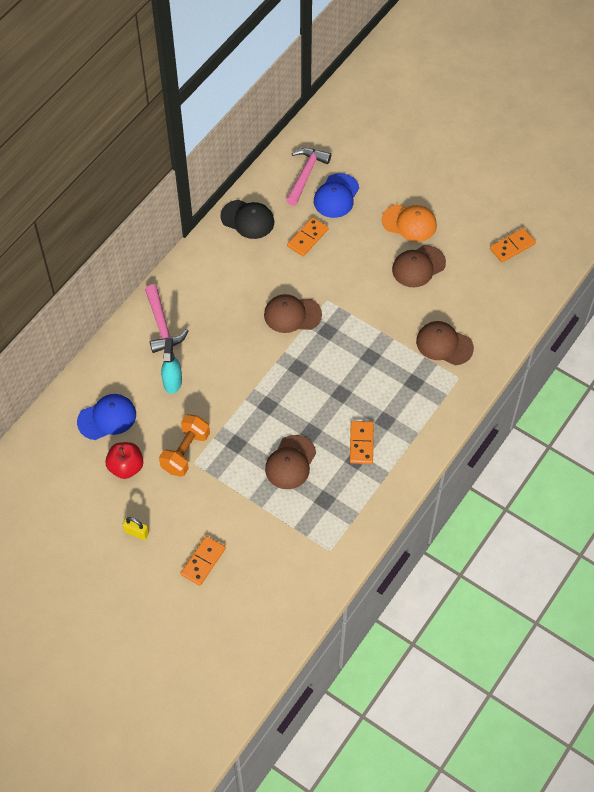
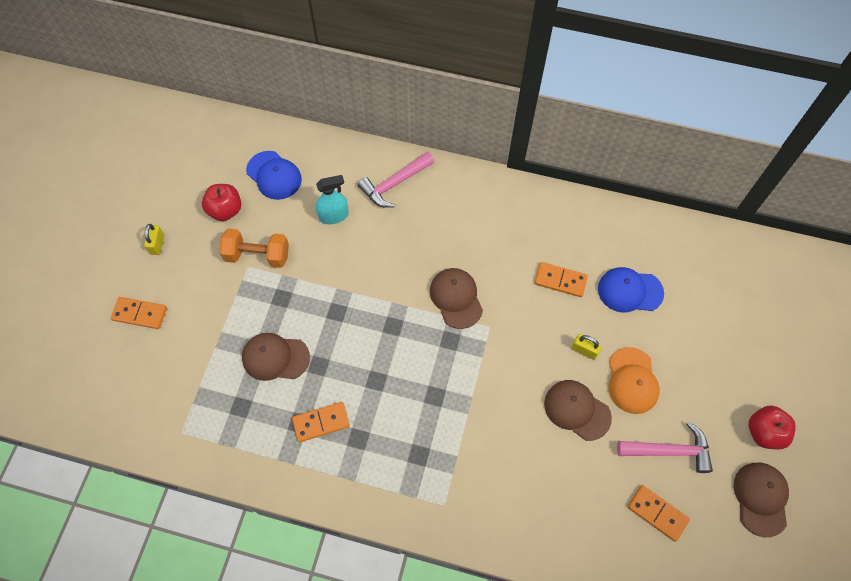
camera: 70 degrees right, 5 degrees up
black cap [220,200,274,239] -> none
pink hammer [286,148,331,206] -> pink hammer moved to [617,422,713,473]
brown cap [416,321,474,365] -> brown cap moved to [734,463,789,537]
none -> yellow padlock [571,334,602,360]
none -> red apple [749,405,796,449]

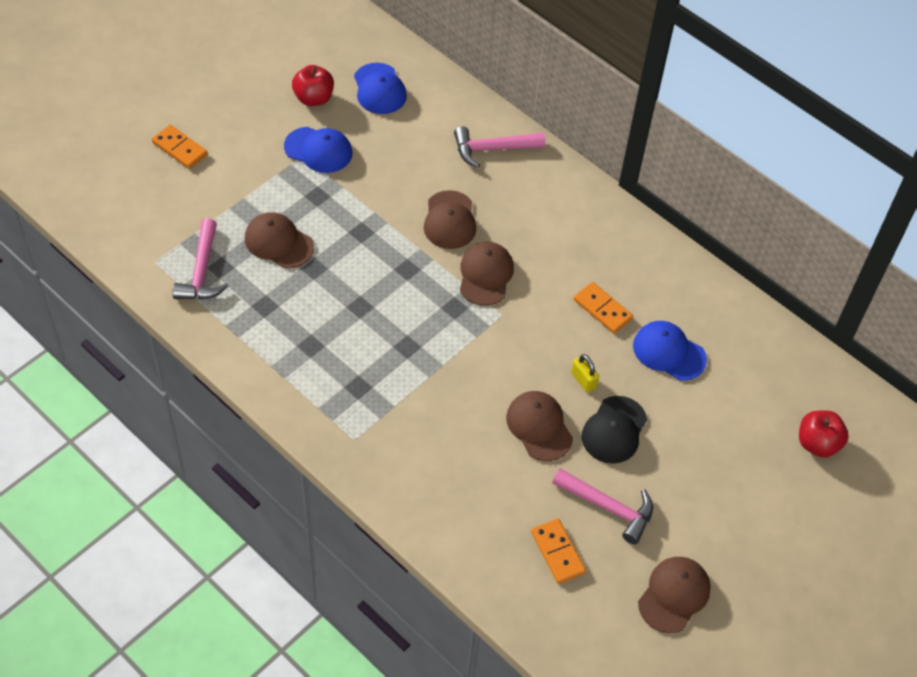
camera: 25 degrees right, 10 degrees down
yellow padlock [144,224,164,255] -> none
orange dumbbell [219,228,289,268] -> blue cap [284,127,352,173]
orange domino [292,402,350,442] -> none
turquoise spray bottle [316,175,349,224] -> none
orange cap [609,347,660,414] -> black cap [582,396,647,464]
red apple [749,405,796,449] -> red apple moved to [799,410,849,458]
none -> pink hammer [173,218,228,299]
none -> brown cap [424,190,476,249]

